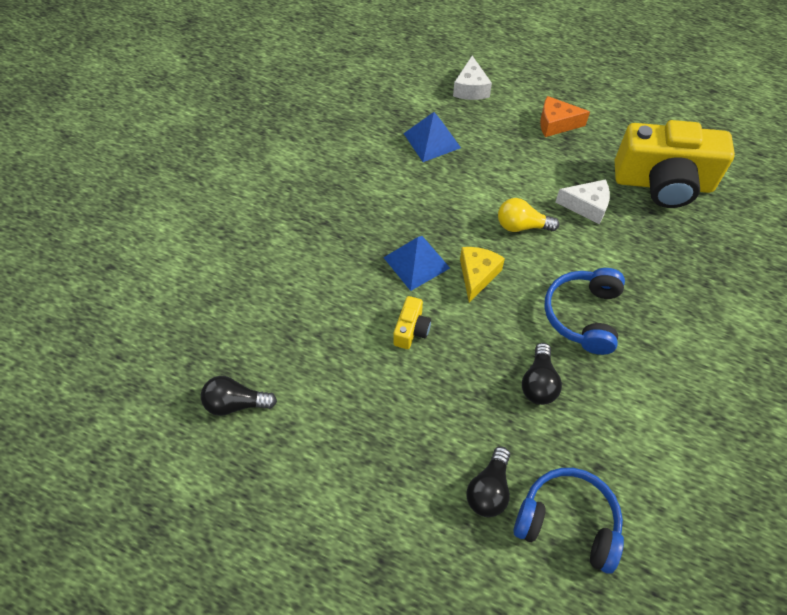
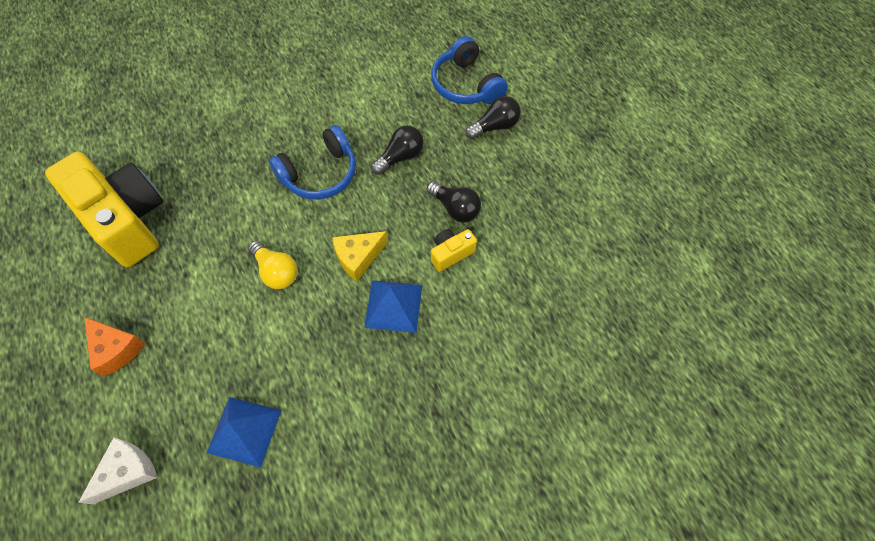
camera: 140 degrees left, 5 degrees up
black light bulb [201,376,277,416] -> black light bulb moved to [427,181,481,223]
white cheese [555,179,610,224] -> none

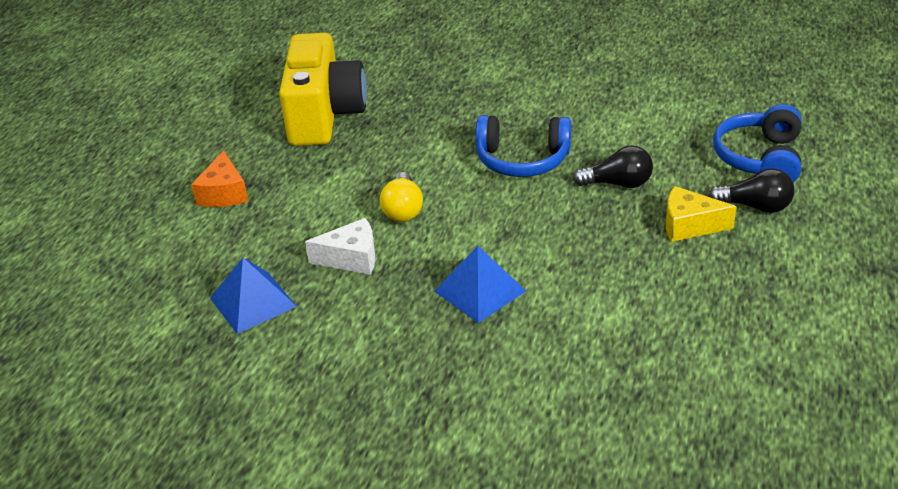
camera: 45 degrees right, 25 degrees down
white cheese [78,437,158,504] -> white cheese moved to [305,218,375,275]
yellow cheese [332,231,388,281] -> yellow cheese moved to [666,186,737,242]
black light bulb [427,181,481,223] -> none
yellow camera [431,229,477,272] -> none

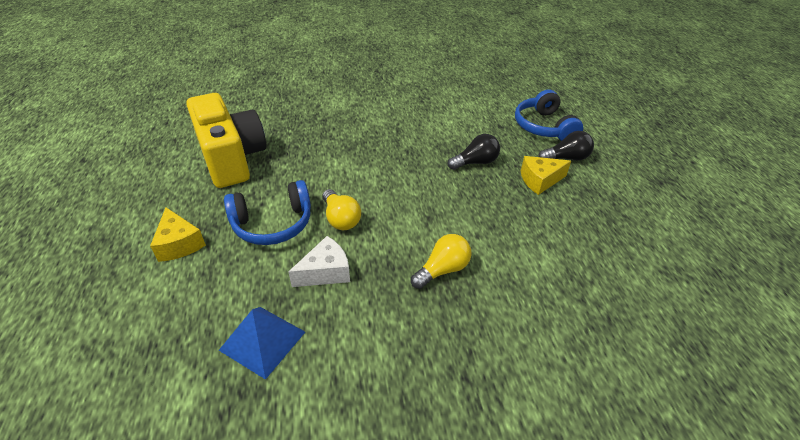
camera: 30 degrees left, 5 degrees up
orange cheese [191,151,248,207] -> yellow cheese [150,207,206,262]
blue pyramid [434,246,526,323] -> yellow light bulb [411,234,472,289]
blue headphones [475,115,571,177] -> blue headphones moved to [224,180,311,245]

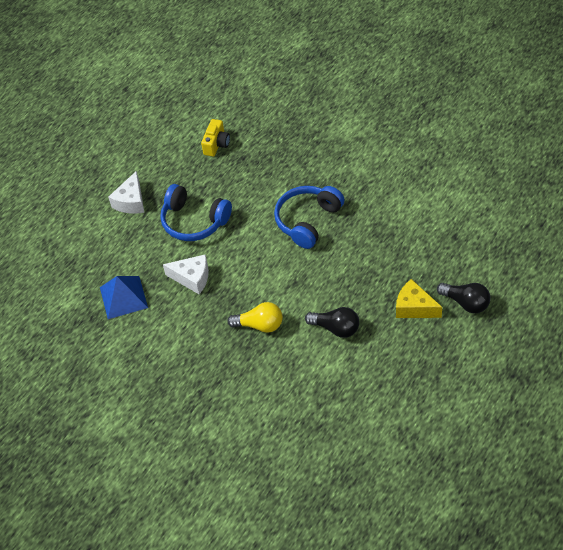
camera: 50 degrees right, 10 degrees up
yellow cheese [150,207,206,262] -> white cheese [108,171,144,214]
yellow camera [186,93,267,188] -> yellow camera [201,119,230,157], size x0.42
yellow light bulb [323,189,361,230] -> none
black light bulb [448,134,500,170] -> black light bulb moved to [305,307,359,338]
blue headphones [515,89,583,141] -> blue headphones moved to [274,186,345,249]

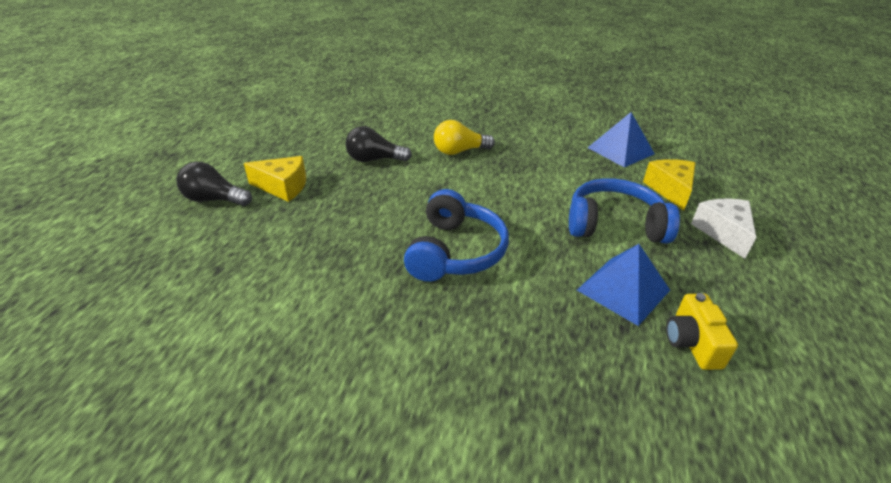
camera: 155 degrees right, 15 degrees down
white cheese [163,254,209,294] -> none
none -> blue pyramid [577,244,670,326]
none -> yellow cheese [643,159,696,211]

